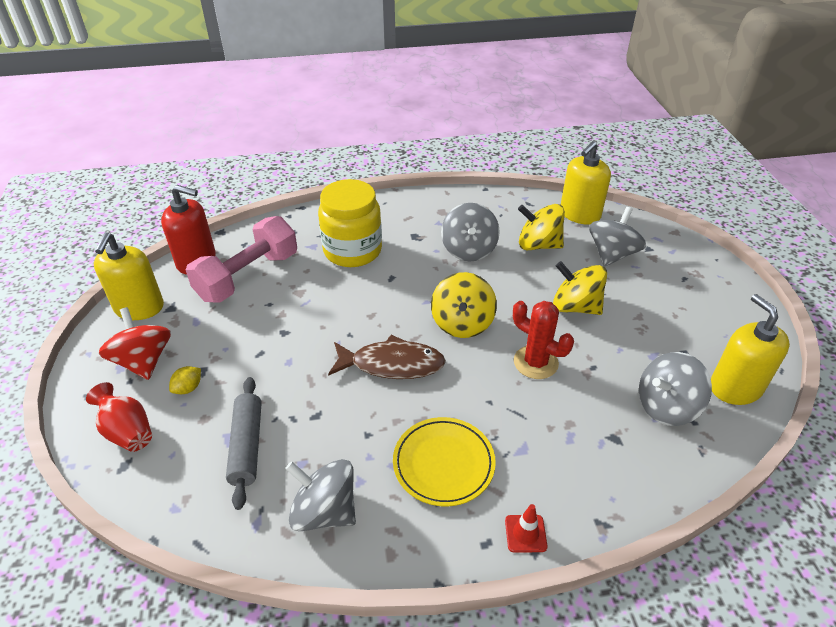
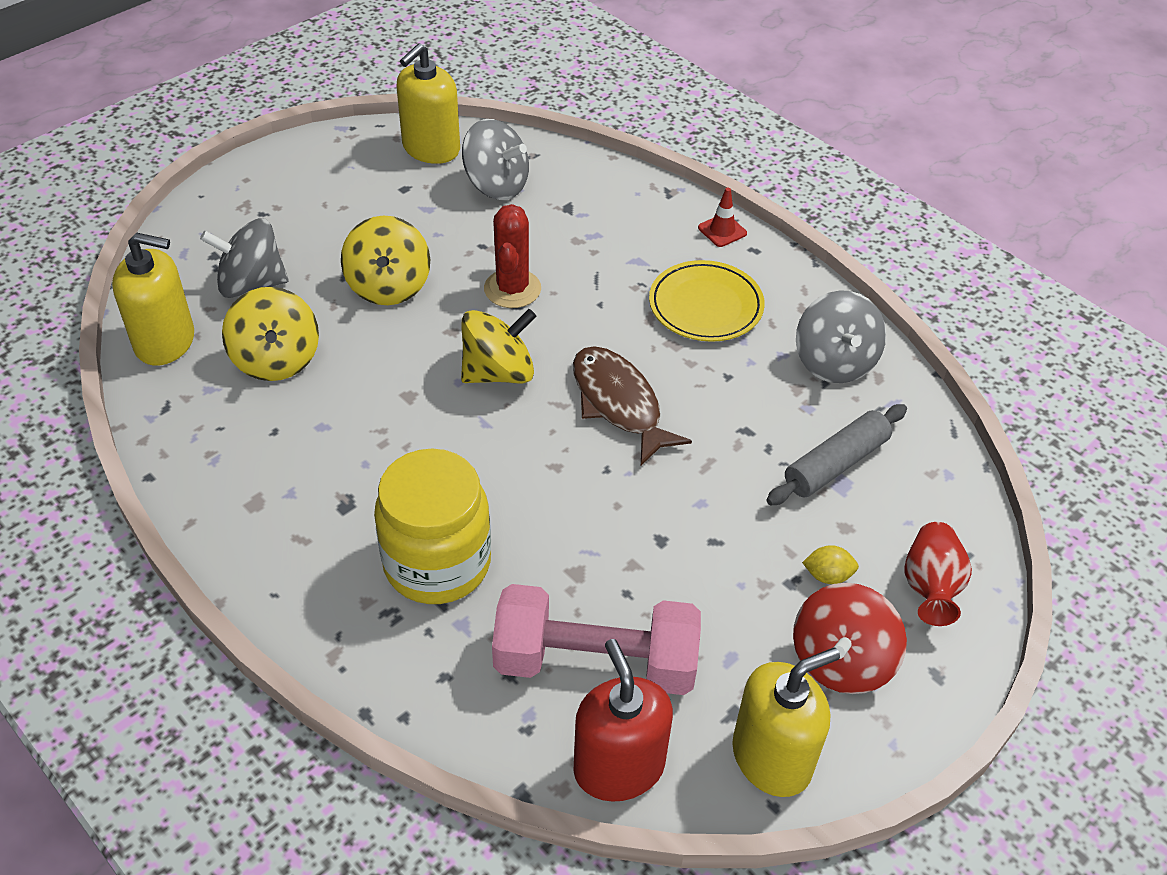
camera: 125 degrees left, 5 degrees up
grey spinning top [441,203,500,261] -> none

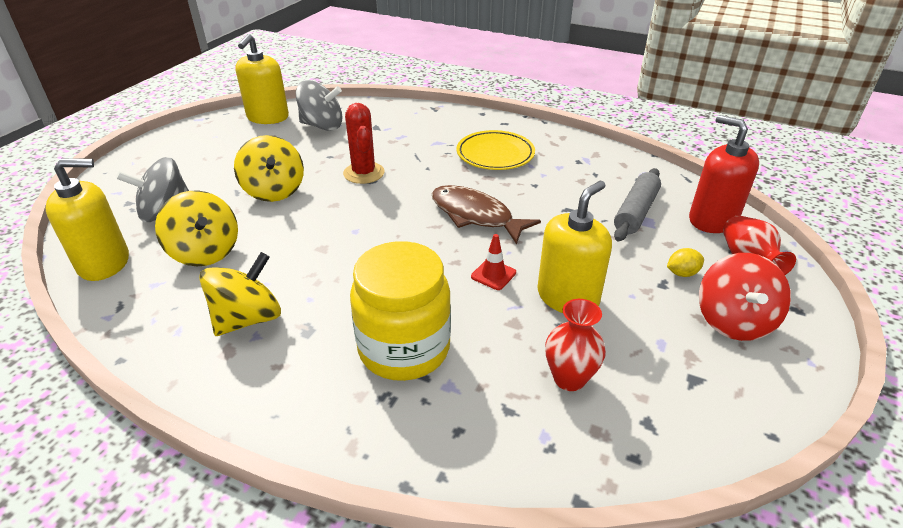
camera: 20 degrees left, 10 degrees down
yellow spinning top [461,309,536,383] -> yellow spinning top moved to [199,252,281,336]
pink dumbbell [492,584,701,695] -> red vase [545,299,606,391]
red soap dispenser [573,639,673,802] -> red soap dispenser moved to [689,115,759,233]
red traffic cone [698,188,747,247] -> red traffic cone moved to [471,234,516,290]
yellow soap dispenser [732,648,840,797] -> yellow soap dispenser moved to [537,181,612,313]
grey spinning top [796,290,886,383] -> none

